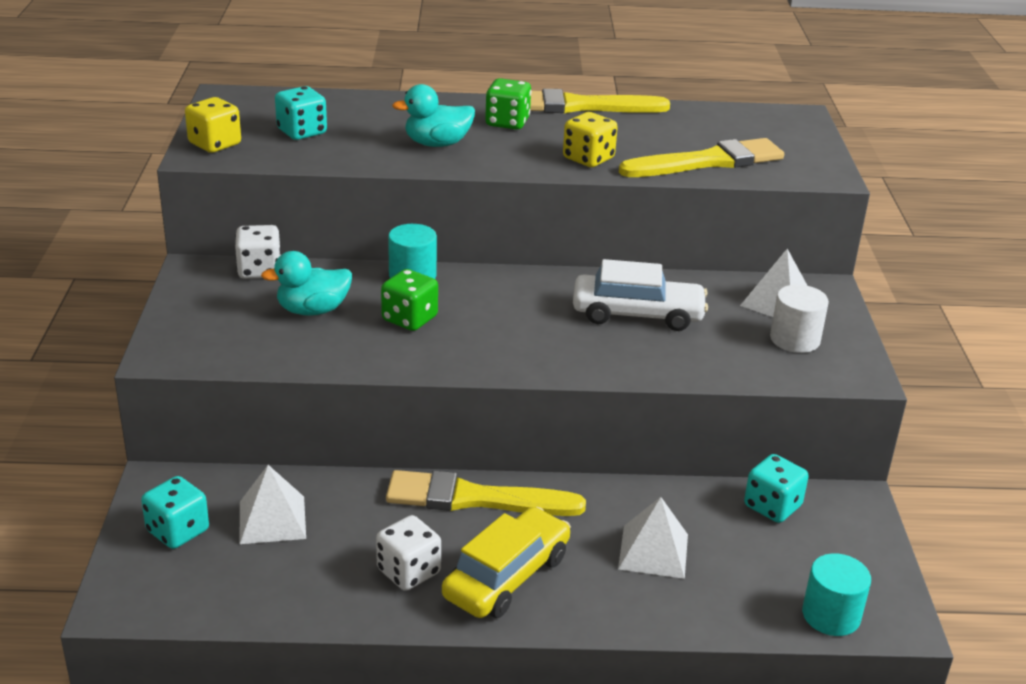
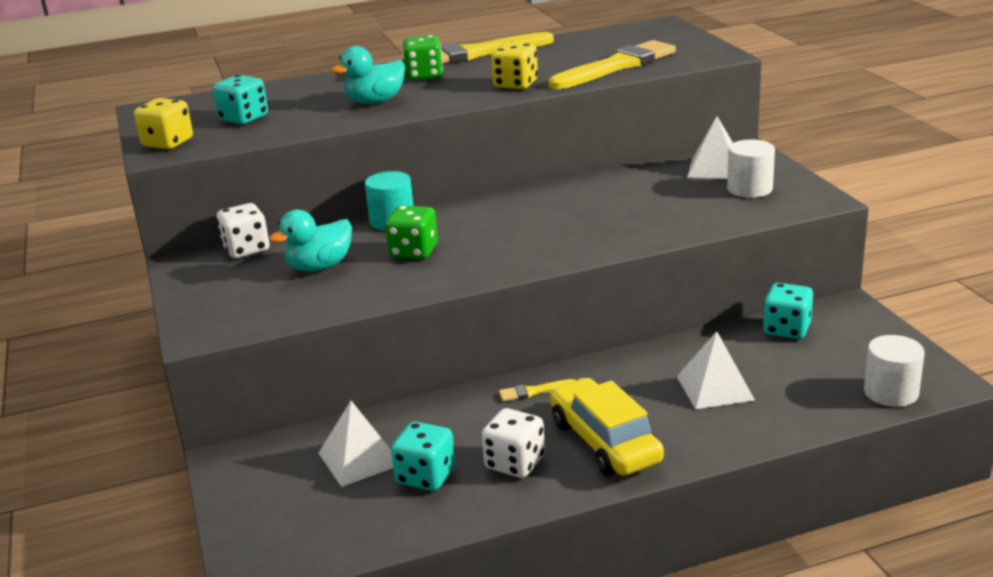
camera: 15 degrees left, 5 degrees down
turquoise dice [141,476,209,549] -> turquoise dice moved to [391,422,455,491]
yellow brush [386,470,586,516] -> yellow brush [499,379,576,402], size x0.42
yellow car [442,507,571,618] -> yellow car turned 45 degrees counterclockwise [550,378,664,476]
white car [573,259,708,331] -> none
turquoise cylinder [802,553,871,636] -> white cylinder [864,335,925,407]

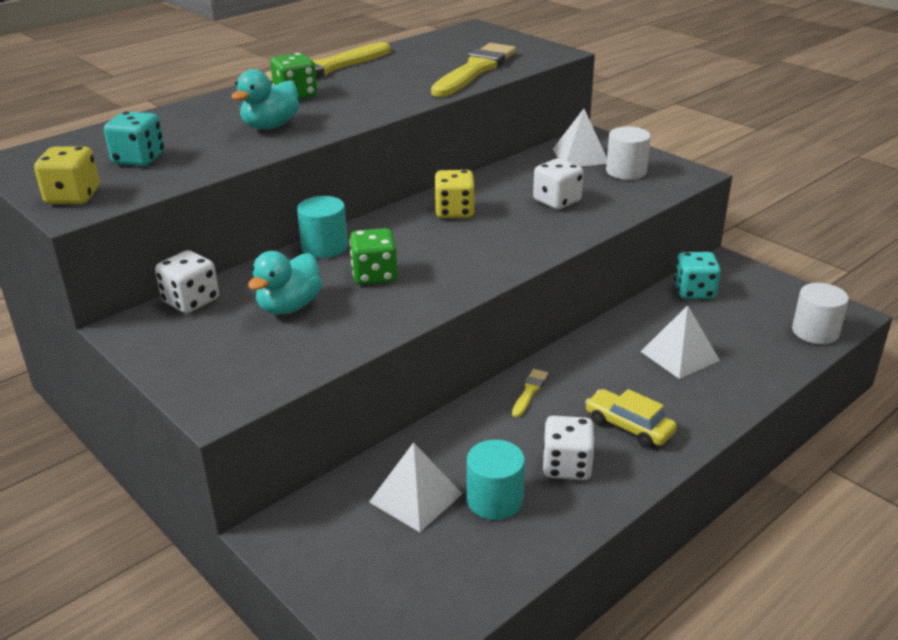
camera: 25 degrees left, 5 degrees up
turquoise dice [391,422,455,491] -> turquoise cylinder [467,440,525,520]
yellow dice [491,43,538,89] -> yellow dice moved to [434,170,475,218]
yellow brush [499,379,576,402] -> yellow brush turned 150 degrees clockwise [512,369,548,418]
yellow car [550,378,664,476] -> yellow car [585,389,677,448], size x0.65
none -> white dice [533,158,584,209]

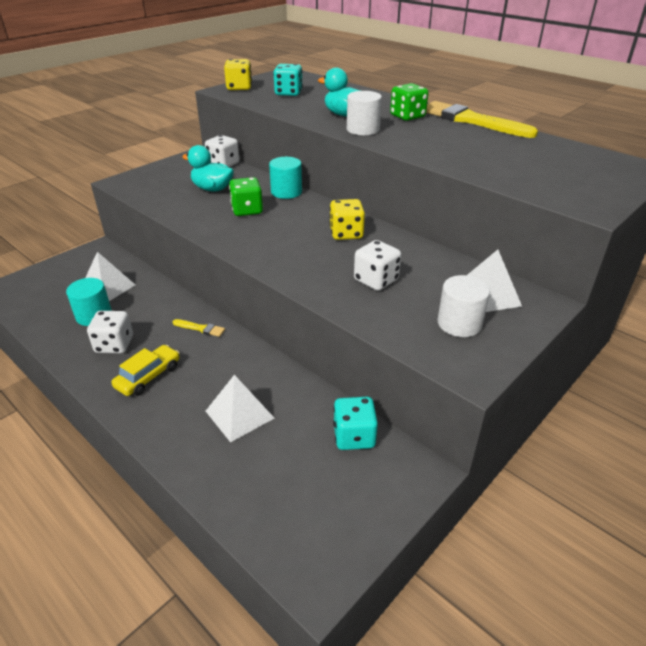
camera: 85 degrees right, 5 degrees up
yellow brush [431,43,517,97] -> none
white cylinder [792,283,849,344] -> white cylinder moved to [347,91,382,135]

